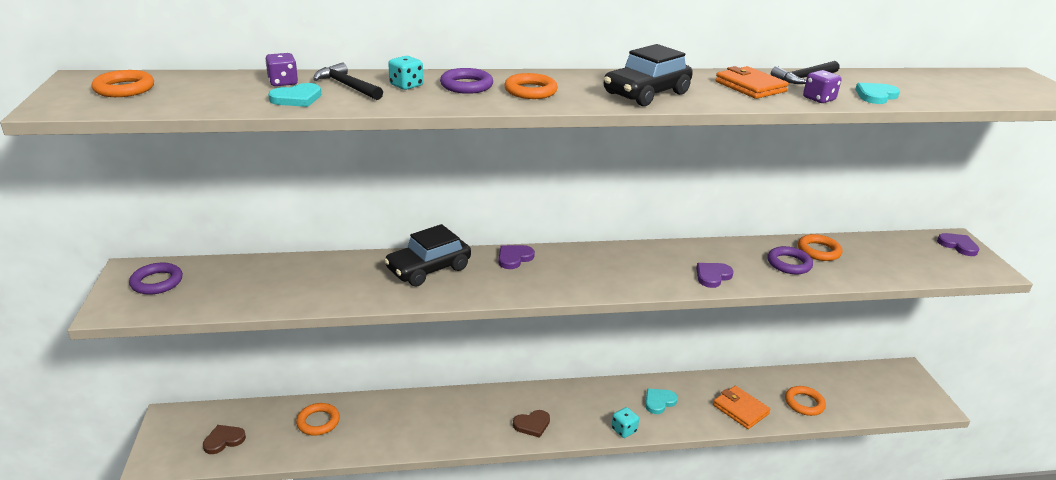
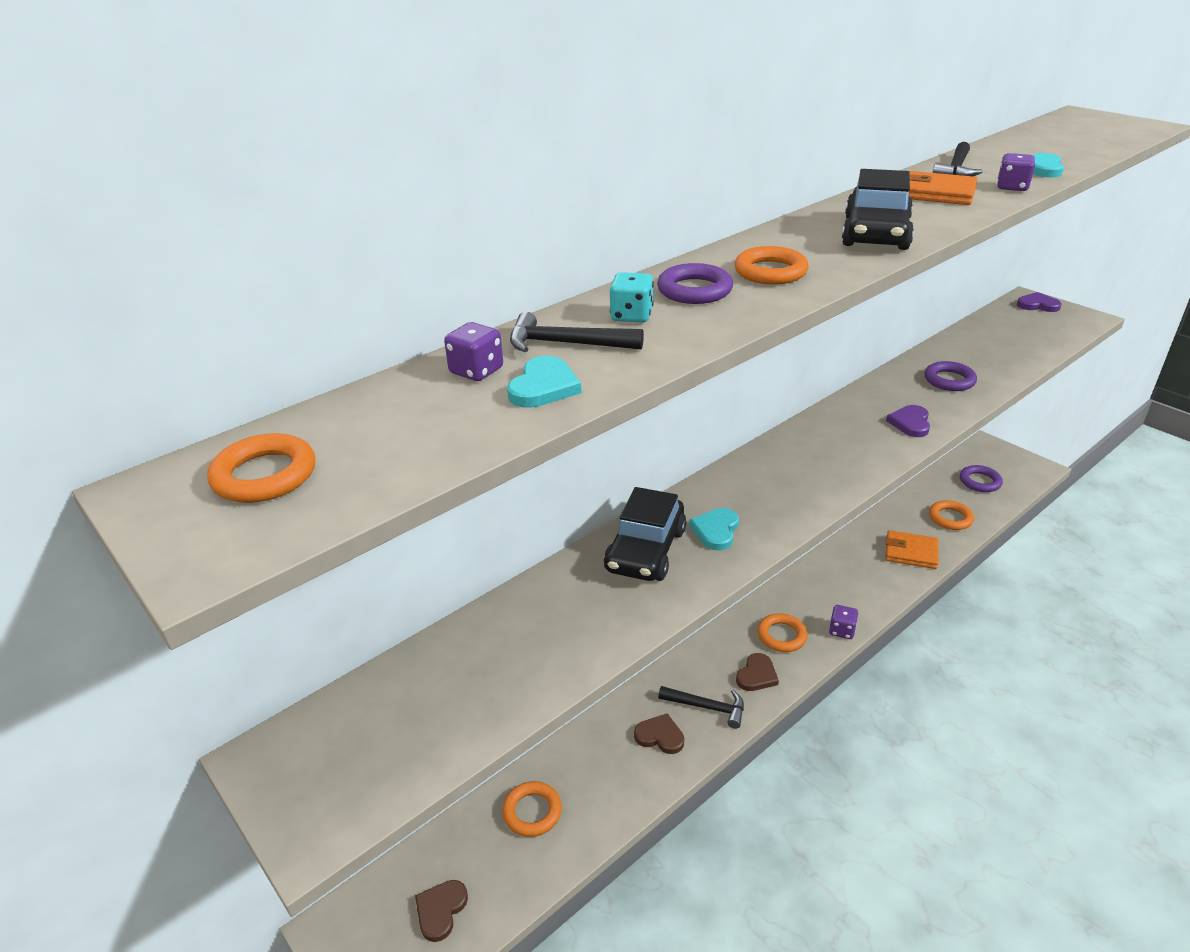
camera: 30 degrees left, 5 degrees up
purple ring [129,263,183,295] -> purple ring moved to [960,465,1003,492]
purple heart [498,245,535,269] -> none
turquoise dice [611,407,639,438] -> purple dice [829,605,858,639]
turquoise heart [645,389,678,414] -> turquoise heart moved to [689,508,739,550]
orange ring [798,234,842,261] -> orange ring moved to [757,613,808,652]
none -> brown heart [634,713,684,754]
none -> black hammer [658,686,744,729]

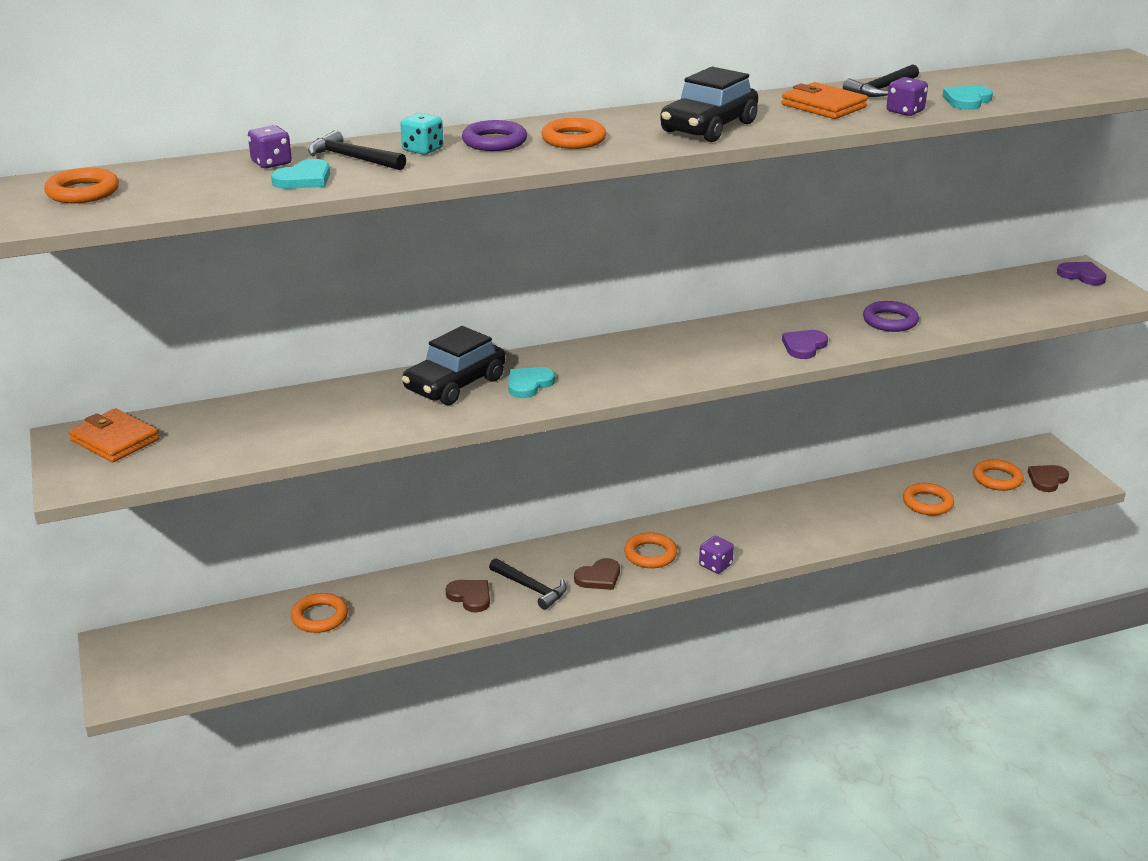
camera: 20 degrees right, 5 degrees down
brown heart [415,880,468,942] -> brown heart moved to [1028,465,1069,492]
orange wallet [885,530,939,569] -> orange wallet moved to [69,408,160,462]
purple ring [960,465,1003,492] -> orange ring [973,459,1024,491]

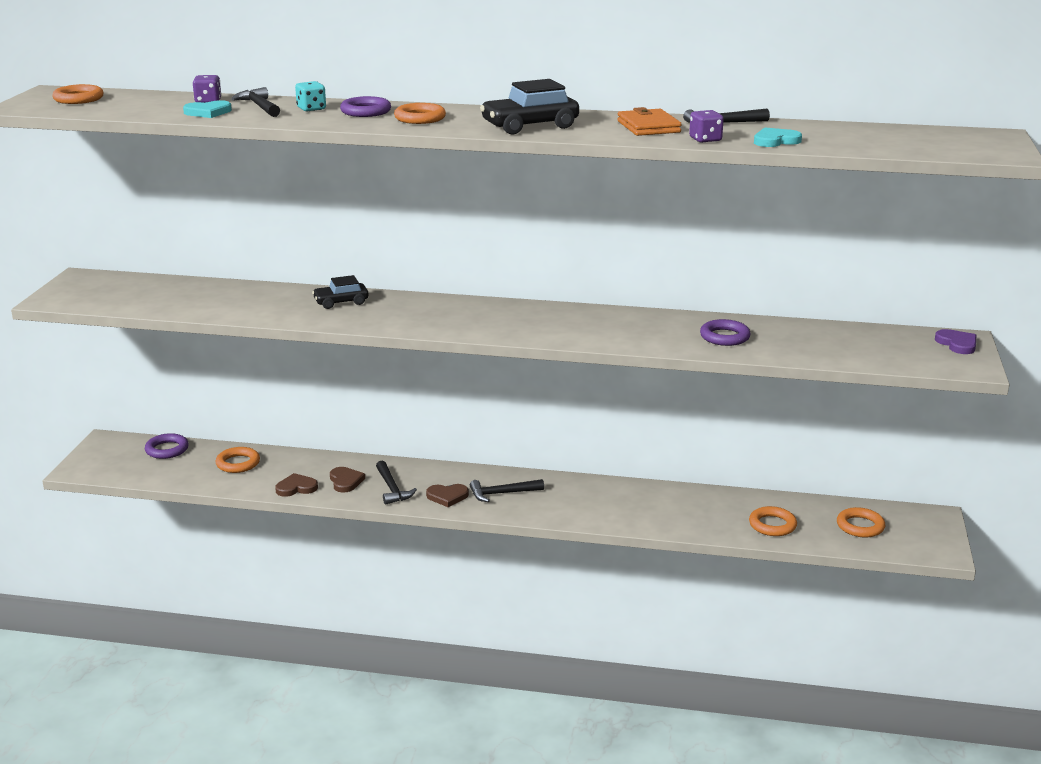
camera: 30 degrees right, 5 degrees down
orange wallet [69,408,160,462] -> none
black car [402,326,505,405] -> black car [312,275,368,309], size x0.63
turquoise heart [508,367,555,398] -> none
orange ring [624,532,677,568] -> black hammer [470,479,544,502]
purple dice [699,536,734,574] -> none
purple heart [782,330,828,359] -> none
brown heart [1028,465,1069,492] -> brown heart moved to [275,473,318,497]
none -> purple ring [145,433,189,459]

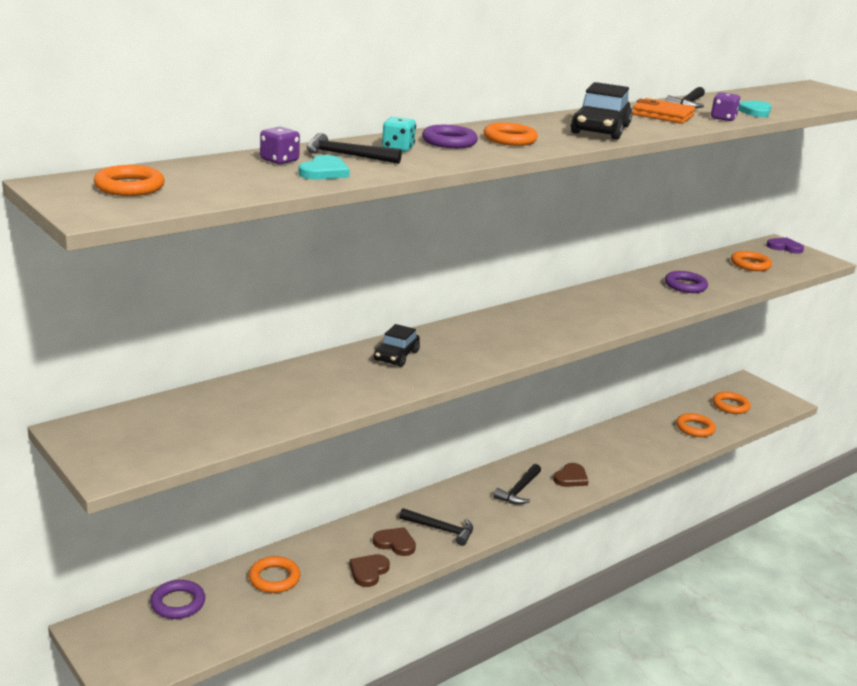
camera: 50 degrees left, 0 degrees up
brown heart [426,484,469,507] -> brown heart moved to [553,463,589,487]
none -> orange ring [731,251,772,271]

